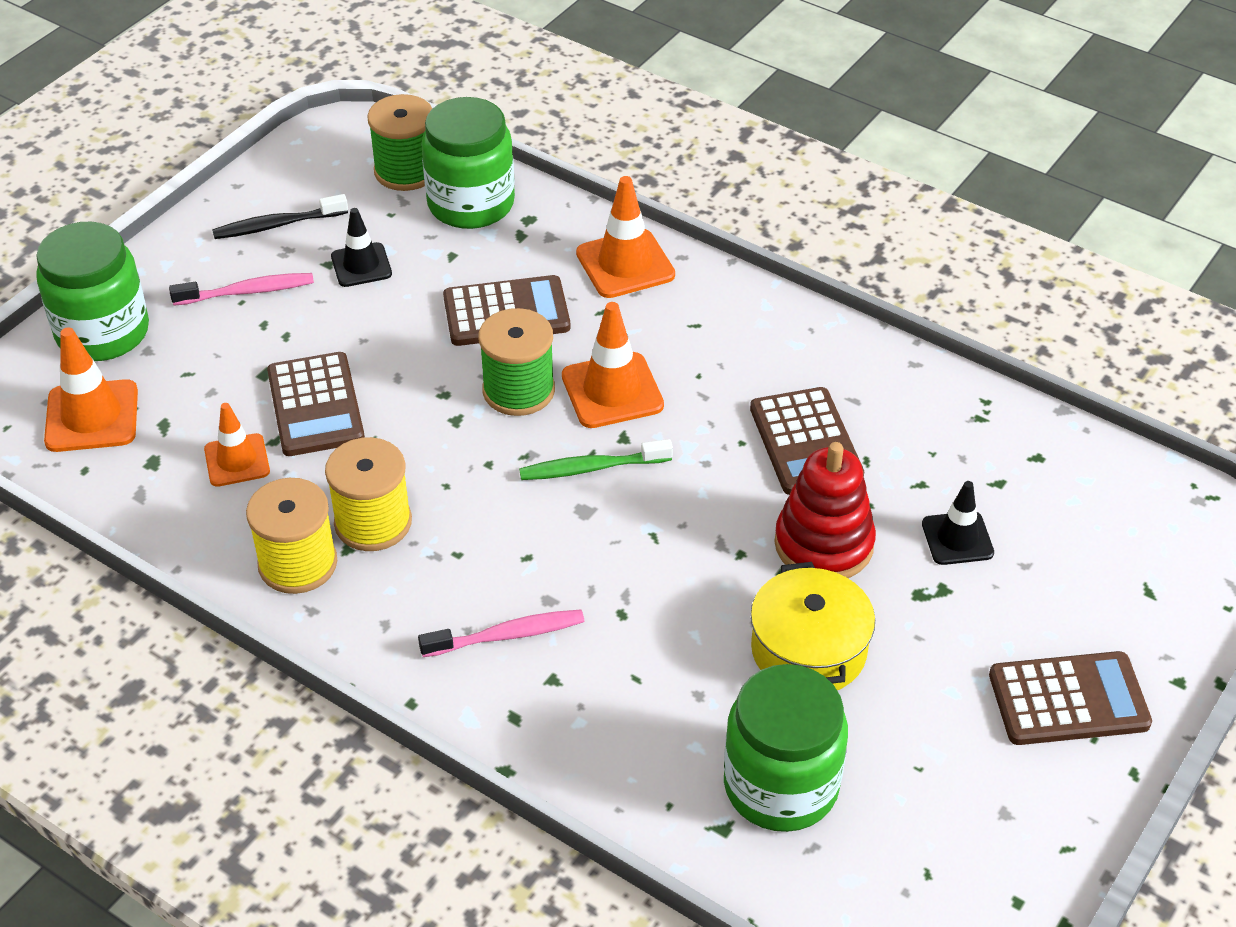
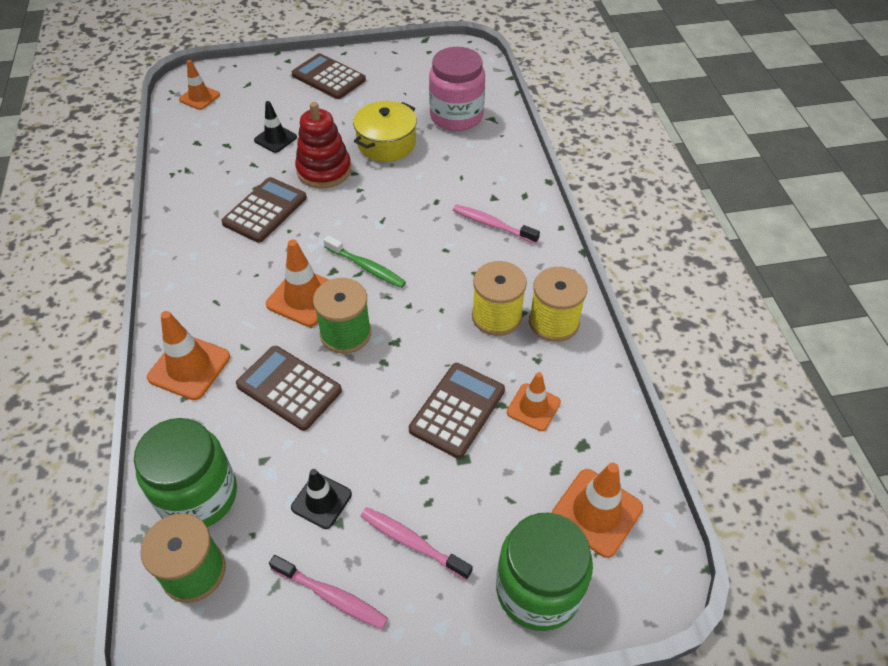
camera: 135 degrees left, 5 degrees up
black toothbrush [212,194,348,239] -> pink toothbrush [269,555,388,629]
green jar [724,664,848,832] -> pink jar [429,47,485,131]
none -> orange traffic cone [179,60,220,110]

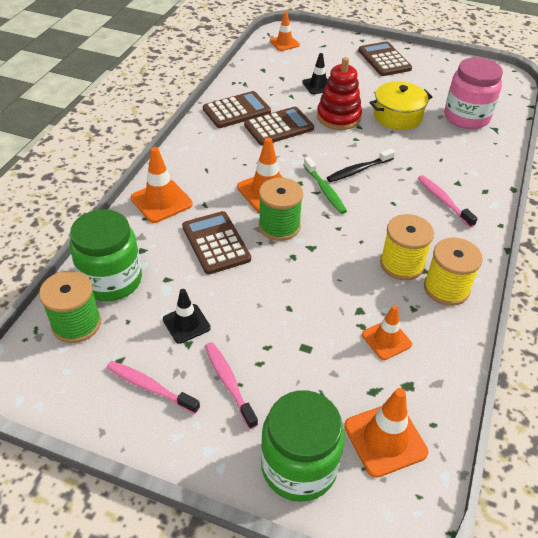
camera: 30 degrees right, 5 degrees down
pink toothbrush [269,555,388,629] -> pink toothbrush turned 150 degrees clockwise [106,361,200,414]
brown calculator [409,363,505,459] -> brown calculator moved to [203,91,271,128]
none -> black toothbrush [327,148,395,182]

